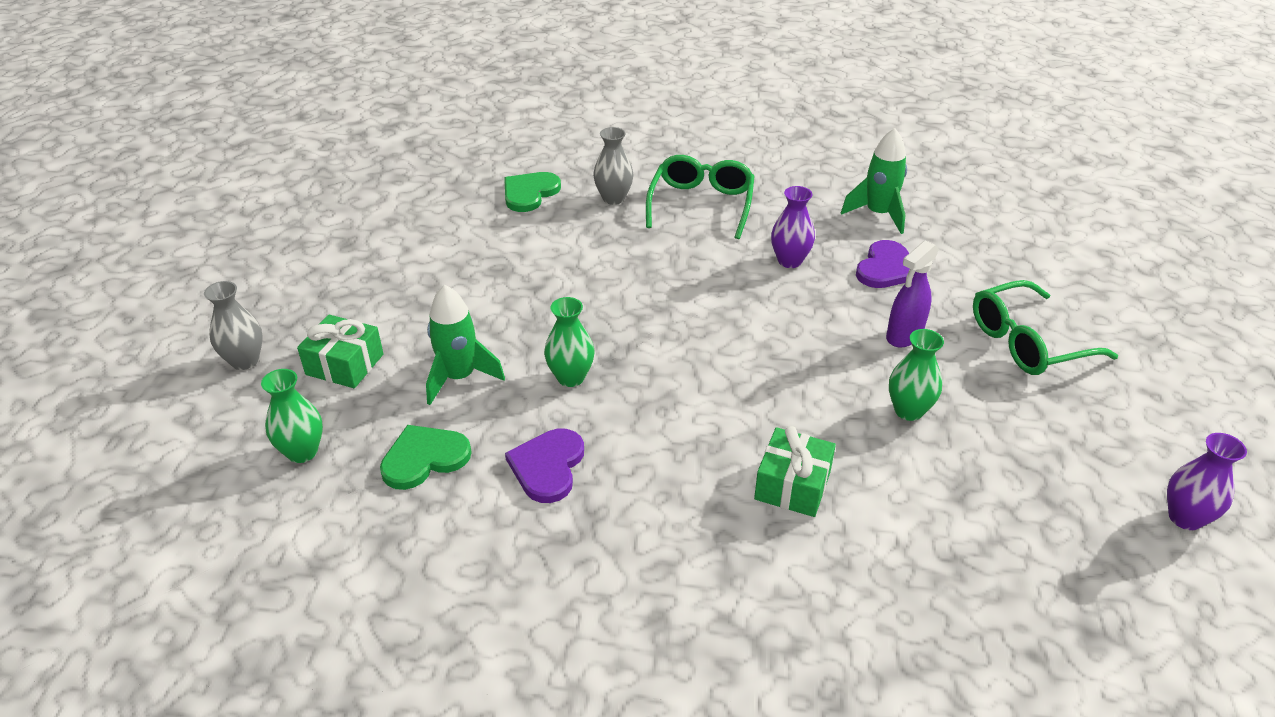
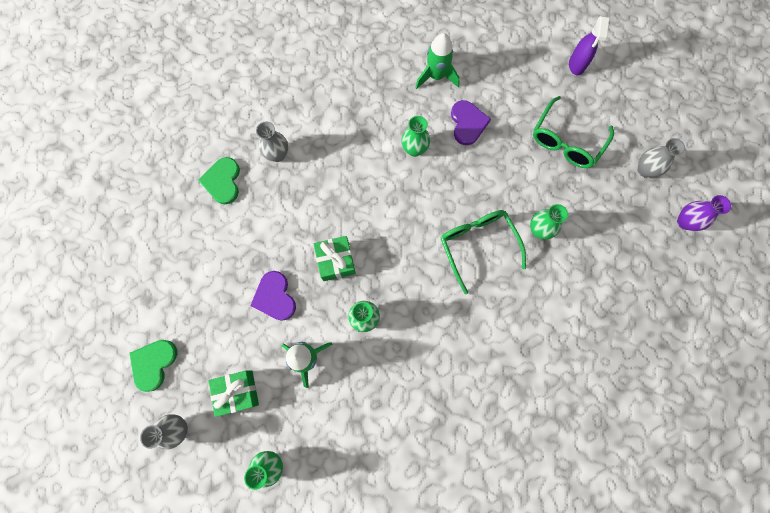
camera: 35 degrees left, 35 degrees up
green heart [380,425,472,490] -> green heart moved to [129,340,177,392]
purple heart [505,429,584,503] -> purple heart moved to [251,271,296,321]
green glasses [646,155,755,239] -> green glasses moved to [441,210,526,294]
green gift [754,426,836,517] -> green gift moved to [314,236,356,281]
purple vase [771,186,815,268] -> green vase [401,116,430,157]
purple spray bottle [886,240,939,347] -> purple spray bottle moved to [569,16,609,75]
none -> grey vase [637,138,685,177]

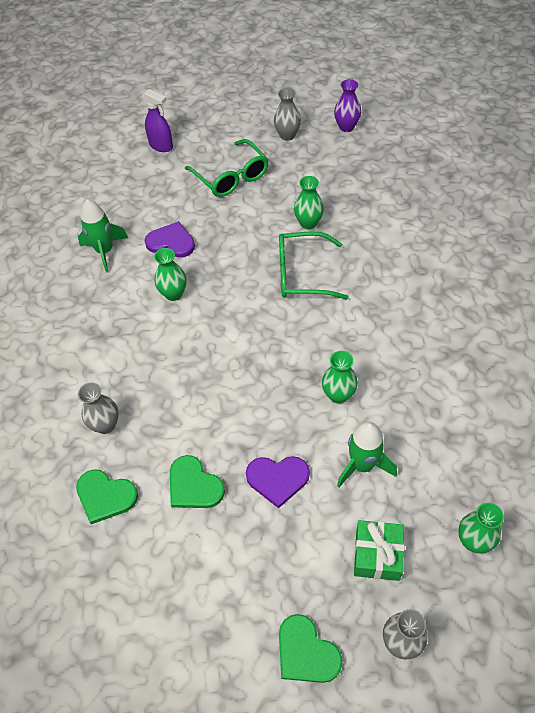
camera: 65 degrees left, 20 degrees down
green gift [314,236,356,281] -> none
none -> green heart [170,455,225,508]

